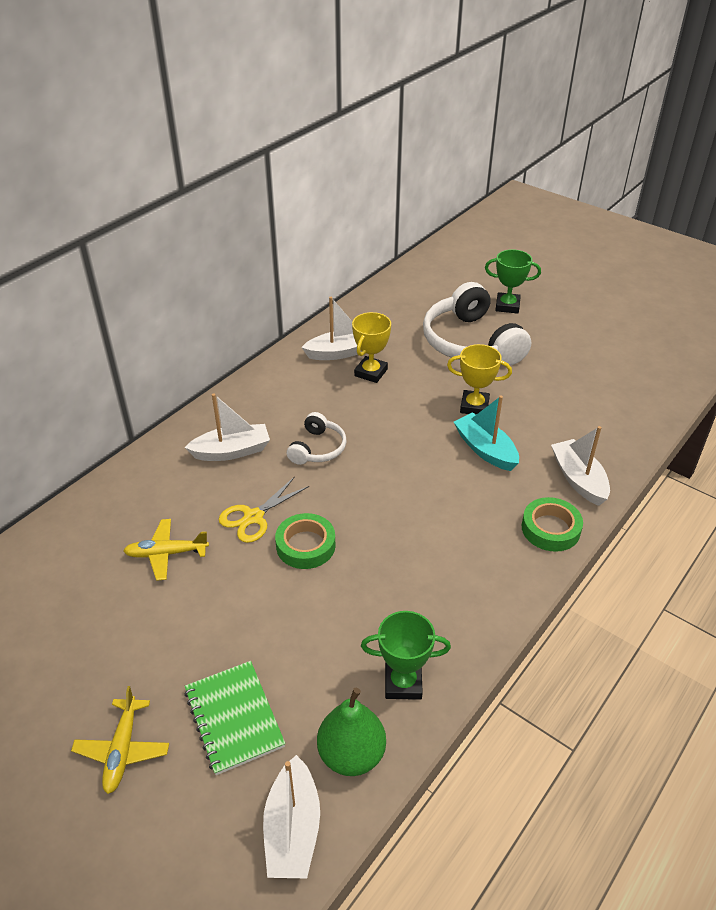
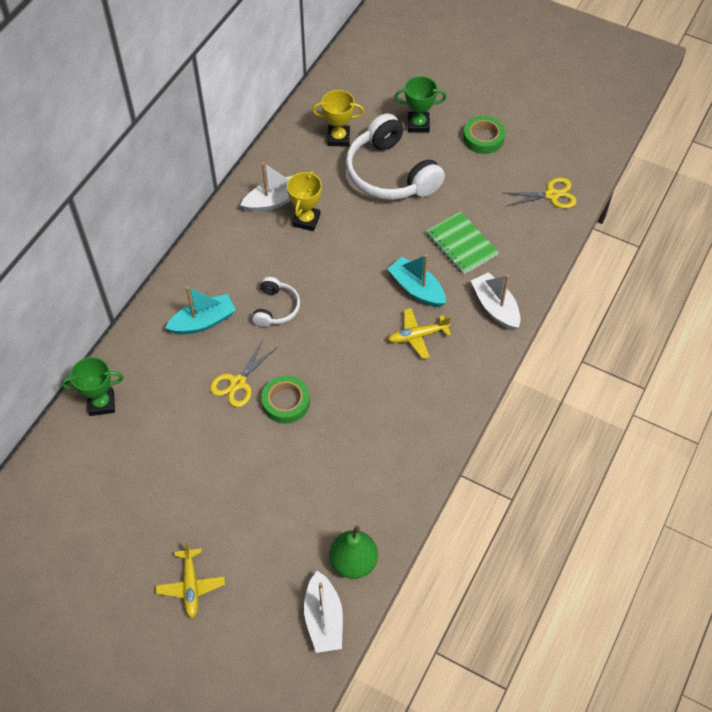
camera: 10 degrees left, 15 degrees up
yellow plane [123,519,209,581] -> yellow plane moved to [388,308,451,359]
green notebook [184,661,285,775] -> green notebook moved to [426,211,499,275]
white boat [185,393,270,461] -> turquoise boat [165,286,236,335]
green trophy [361,611,451,700] -> green trophy moved to [61,357,124,416]
yellow trophy [447,344,512,415] -> yellow trophy moved to [312,90,364,147]
green tape [522,497,583,552] -> green tape moved to [463,116,505,154]
none -> yellow scissors [504,177,577,208]

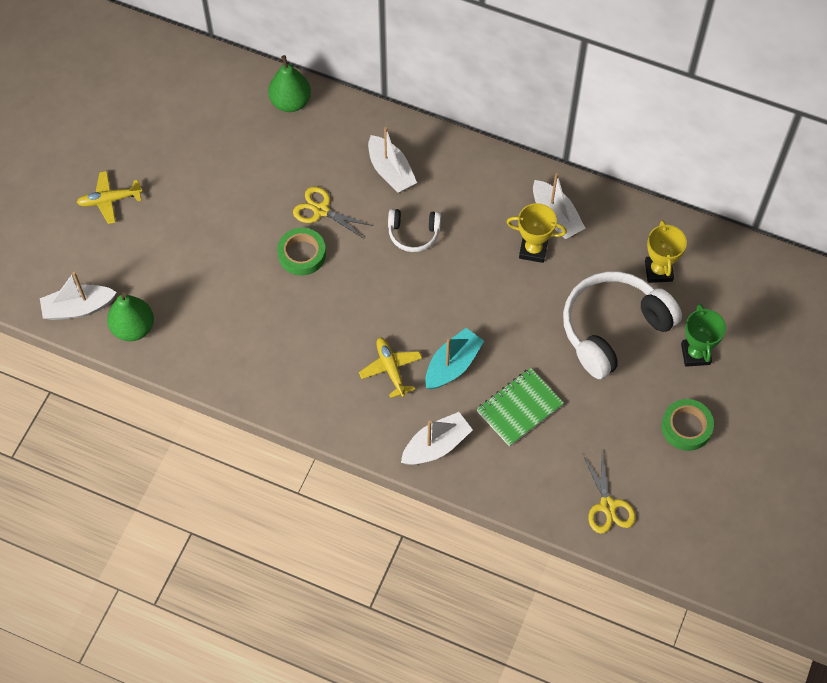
camera: 85 degrees right, 5 degrees up
green trophy [61,357,124,416] -> green pear [268,55,311,112]
turquoise boat [165,286,236,335] -> white boat [368,127,417,193]

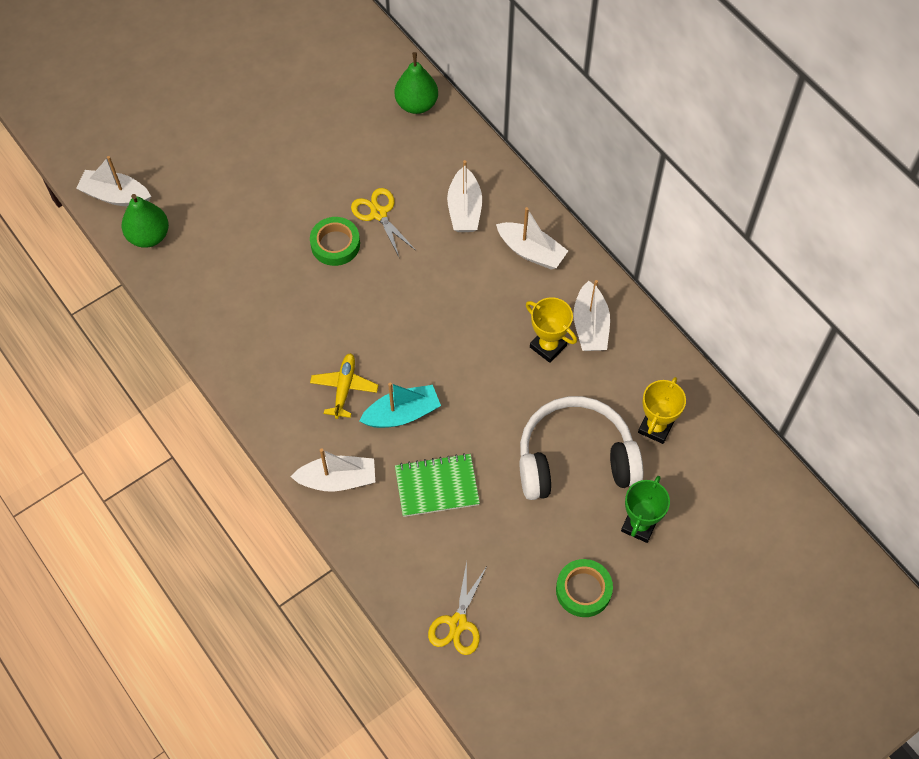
camera: 30 degrees right, 0 degrees up
yellow plane [76,171,143,224] -> none
white headphones [388,209,441,252] -> none
none -> white boat [496,207,568,269]

